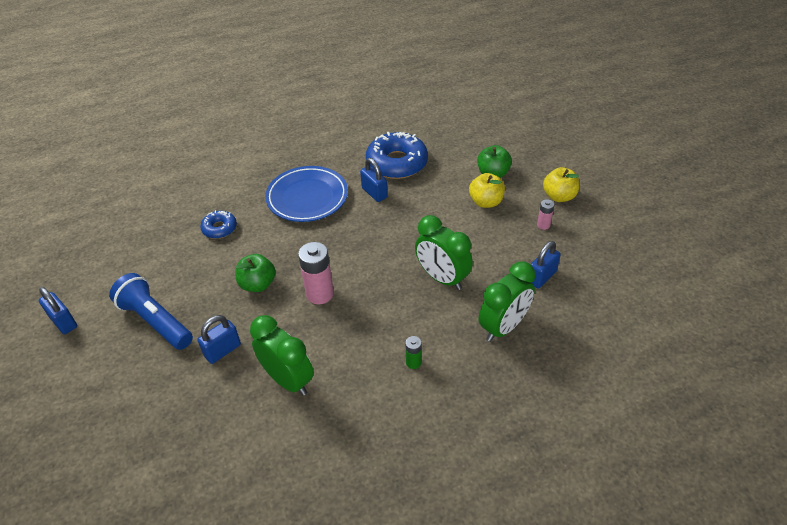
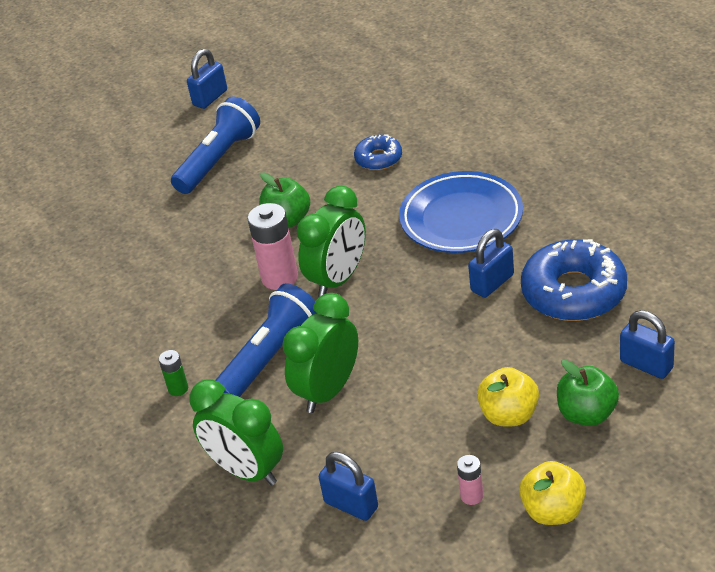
camera: 85 degrees right, 5 degrees down
blue padlock [197,315,241,364] -> blue padlock moved to [620,310,675,379]
green clock [250,315,314,395] -> green clock moved to [296,185,366,297]
none -> blue flashlight [215,283,317,397]

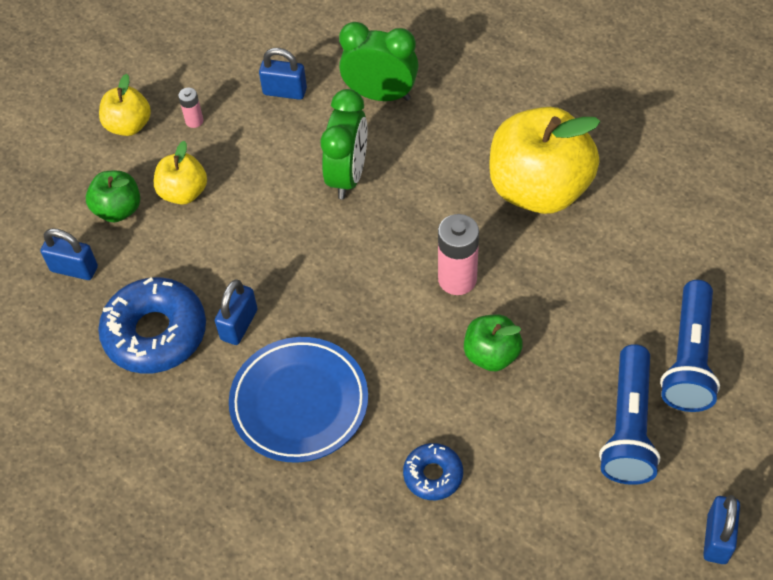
camera: 155 degrees right, 15 degrees up
green battery [159,350,188,396] -> none
blue flashlight [215,283,317,397] -> blue flashlight moved to [660,280,720,412]
green clock [296,185,366,297] -> none
none -> yellow apple [489,107,600,214]

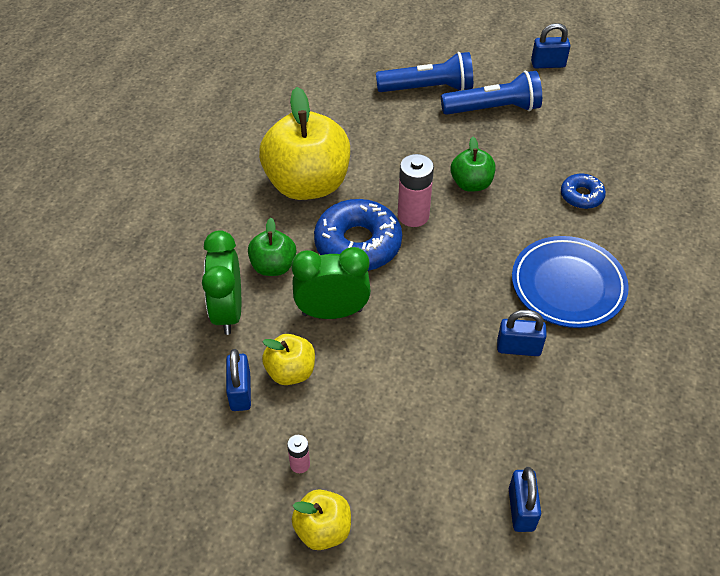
camera: 110 degrees left, 5 degrees down
green apple [86,170,140,222] -> green apple moved to [248,218,296,276]
blue donut [98,277,206,374] -> blue donut moved to [314,199,402,271]
yellow apple [154,141,207,205] -> yellow apple moved to [262,334,315,385]

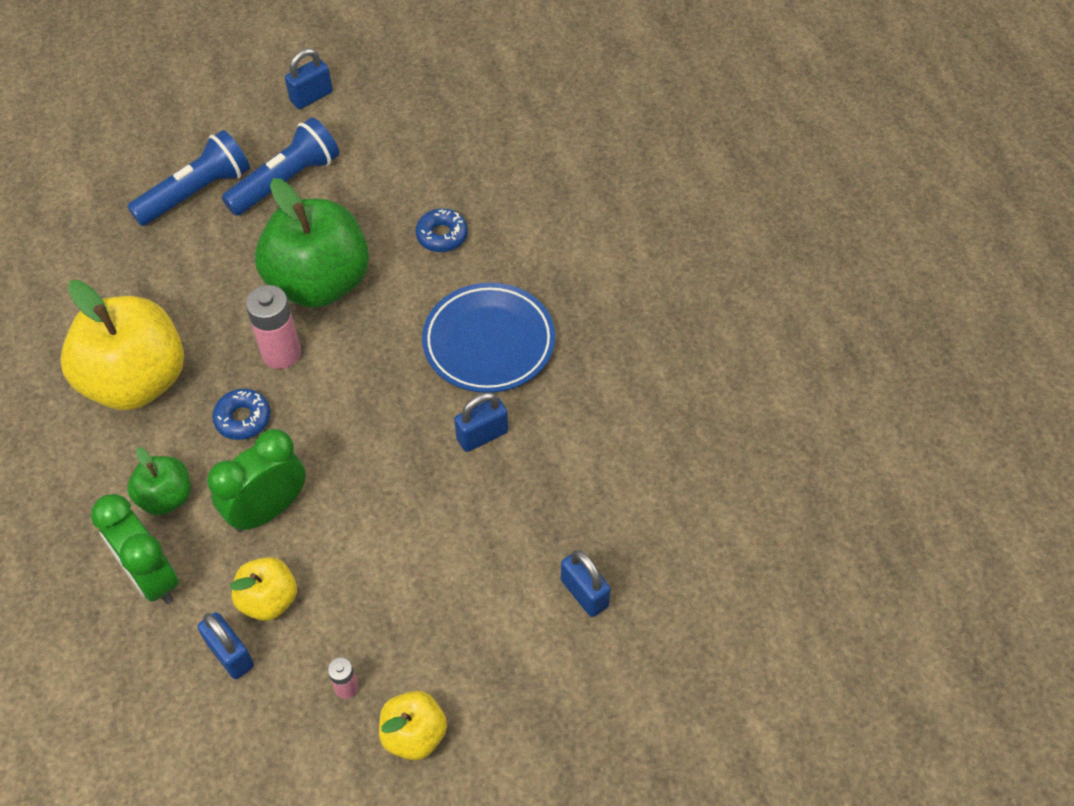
camera: 35 degrees left, 5 degrees up
blue donut [314,199,402,271] -> blue donut [212,389,271,440], size x0.52
green apple [451,137,495,192] -> green apple [255,178,369,308], size x2.00

